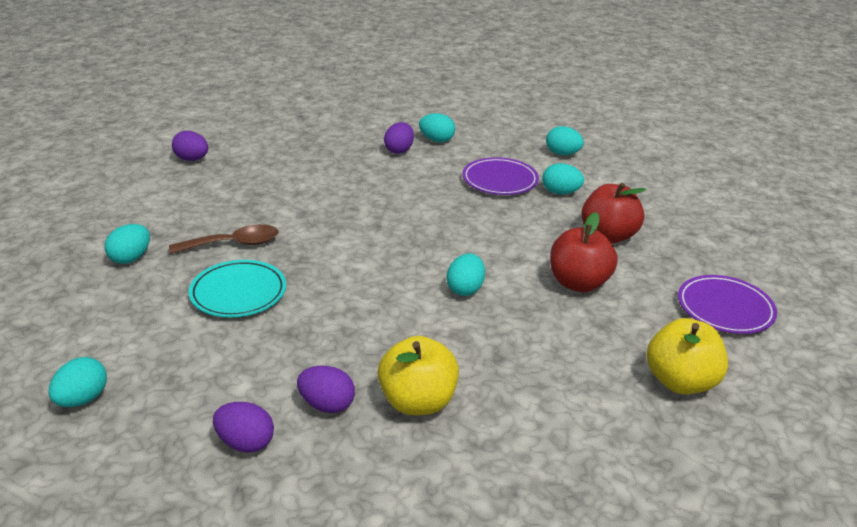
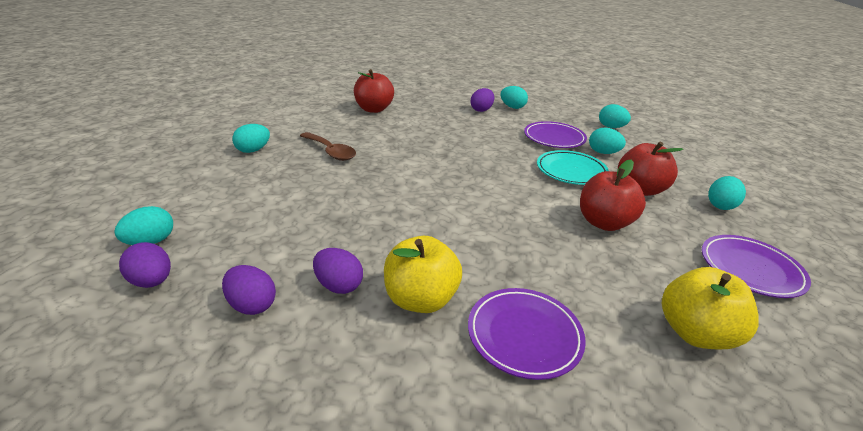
camera: 15 degrees right, 0 degrees up
brown spoon [169,224,279,254] -> brown spoon turned 45 degrees clockwise [300,132,356,161]
purple egg [172,131,208,161] -> purple egg moved to [119,242,171,288]
turquoise plate [189,260,286,317] -> turquoise plate moved to [537,150,609,185]
turquoise egg [447,253,485,296] -> turquoise egg moved to [708,176,746,210]
none -> red apple [354,69,394,113]
none -> purple plate [468,288,586,380]

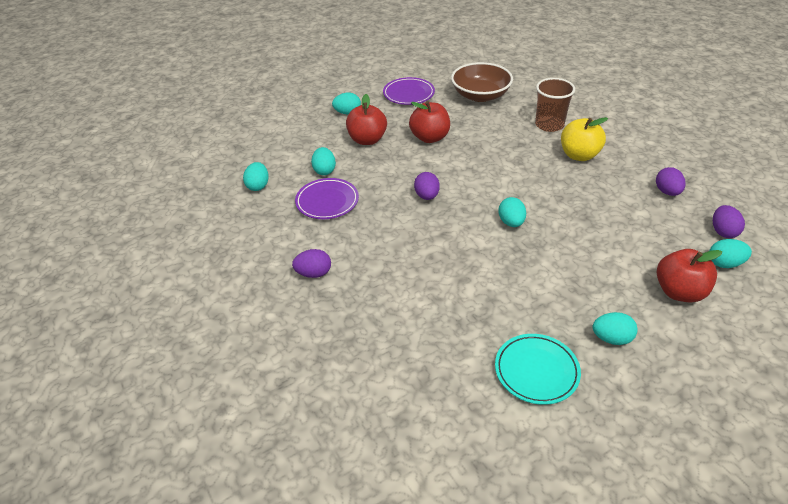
camera: 130 degrees left, 10 degrees up
brown spoon [300,132,356,161] -> none
purple egg [313,248,363,294] -> purple egg moved to [414,172,440,200]
red apple [354,69,394,113] -> red apple moved to [657,249,722,302]
purple plate [468,288,586,380] -> brown cup [535,78,575,132]
turquoise egg [501,86,528,109] -> turquoise egg moved to [499,197,526,227]
turquoise plate [537,150,609,185] -> turquoise plate moved to [495,334,581,405]
yellow apple [661,267,759,349] -> brown bowl [451,62,513,102]

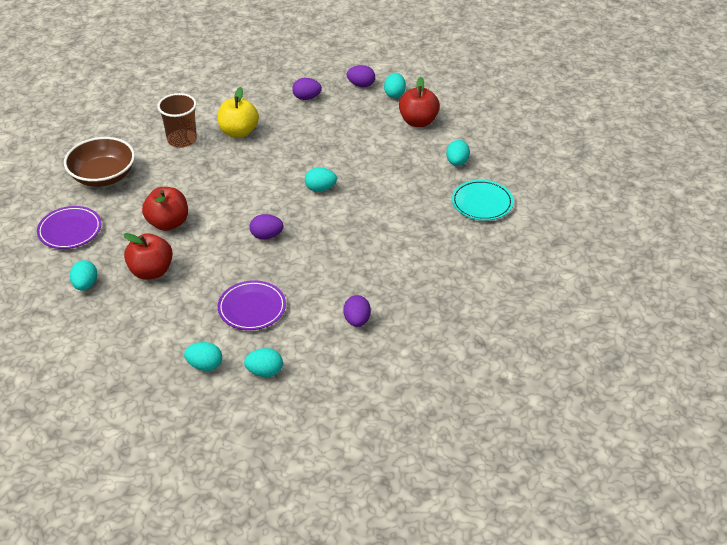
camera: 85 degrees left, 0 degrees up
turquoise egg [311,147,336,175] -> turquoise egg moved to [244,348,283,377]

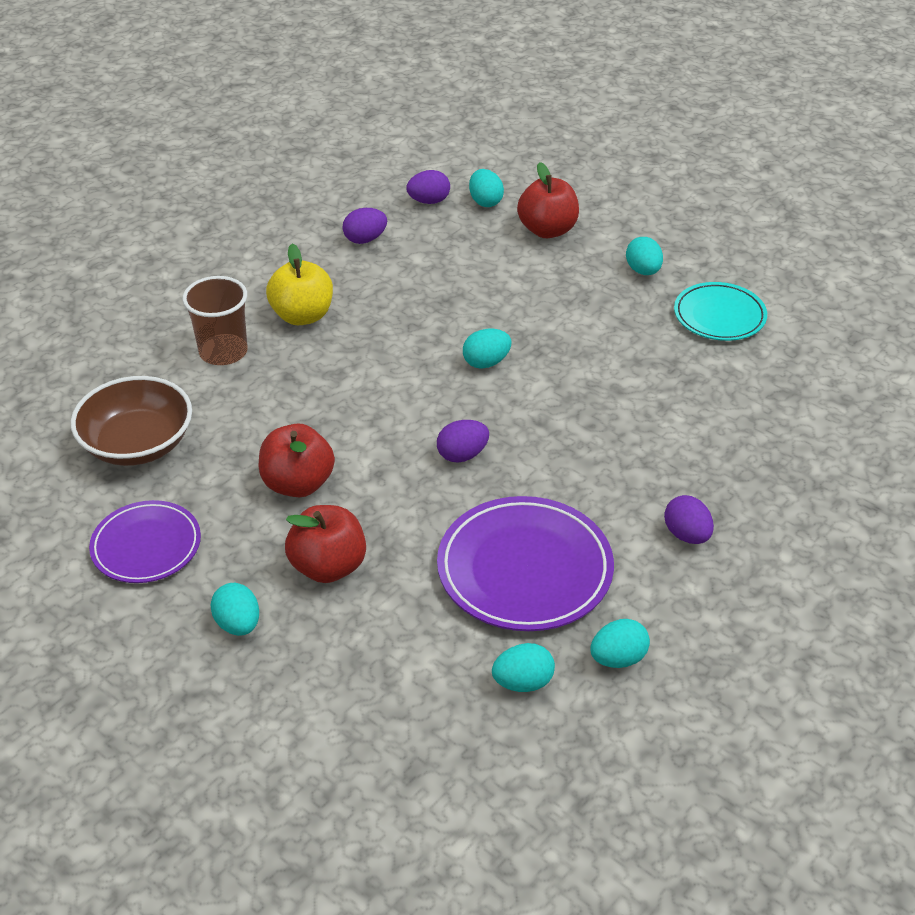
camera: 25 degrees left, 0 degrees up
purple plate [218,280,286,330] -> purple plate [437,496,614,631], size x1.58

